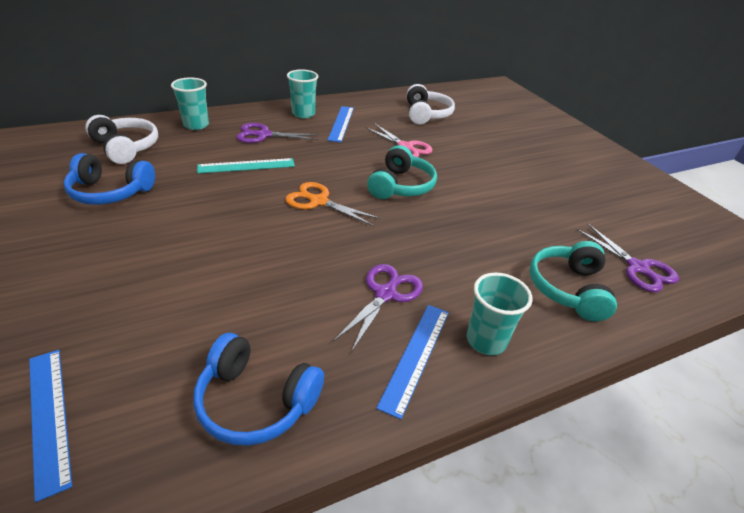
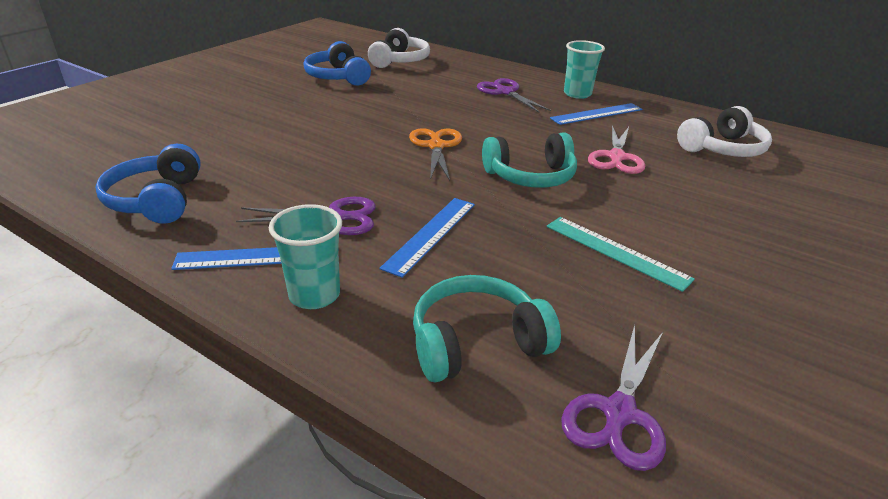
camera: 60 degrees right, 5 degrees down
blue ruler [29,350,72,502] -> blue ruler moved to [379,198,475,278]
turquoise cup [171,77,209,130] -> none
turquoise ruler [197,158,295,173] -> turquoise ruler moved to [547,217,695,292]

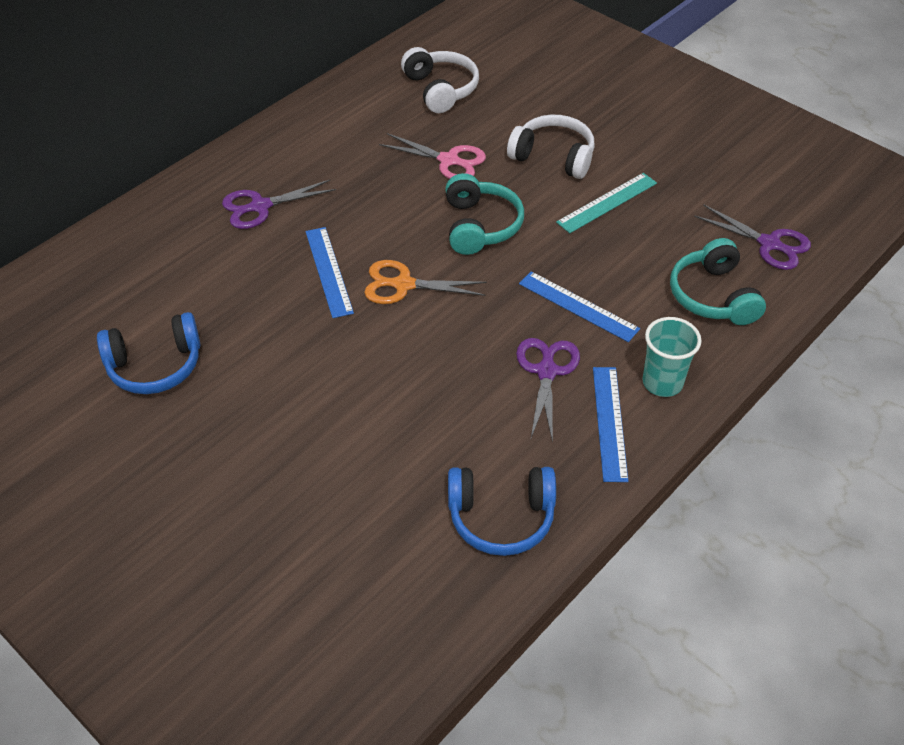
camera: 80 degrees left, 15 degrees up
white headphones [368,28,430,68] -> white headphones moved to [507,115,595,179]
blue ruler [550,103,642,125] -> blue ruler moved to [305,227,354,318]
turquoise cup [564,40,605,99] -> none

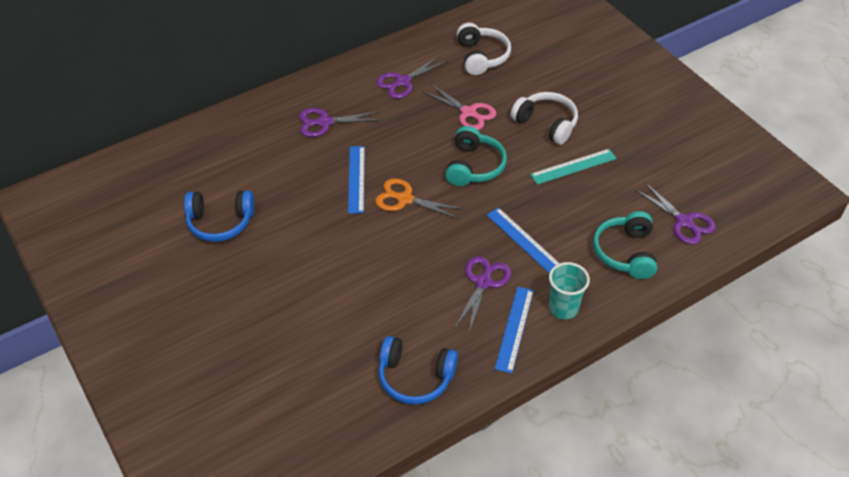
camera: 15 degrees right, 0 degrees up
none -> purple scissors [376,55,447,99]

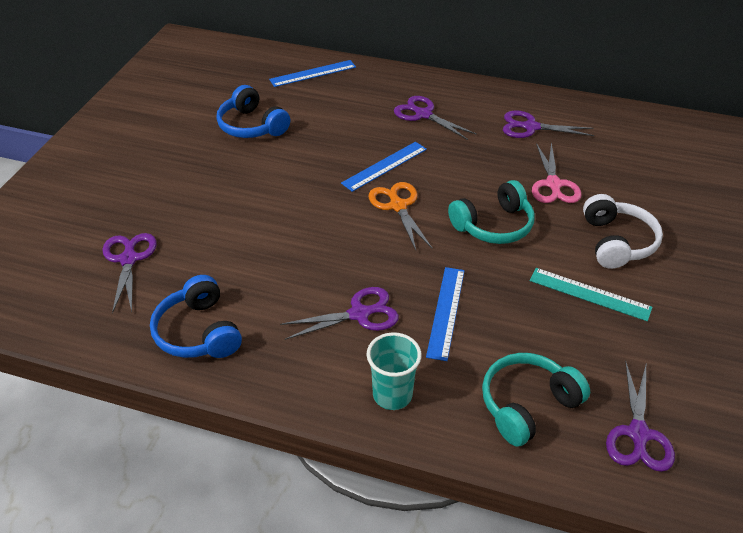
camera: 50 degrees right, 5 degrees down
white headphones [457,23,511,75] -> none
blue ruler [495,287,534,373] -> blue ruler moved to [269,60,356,87]
none -> purple scissors [102,233,157,314]

